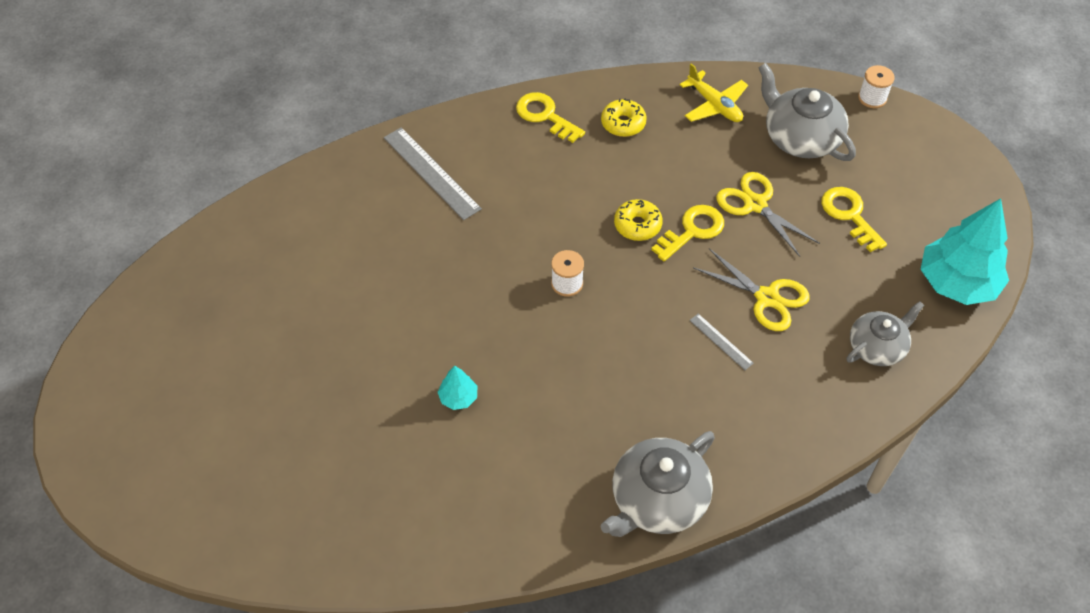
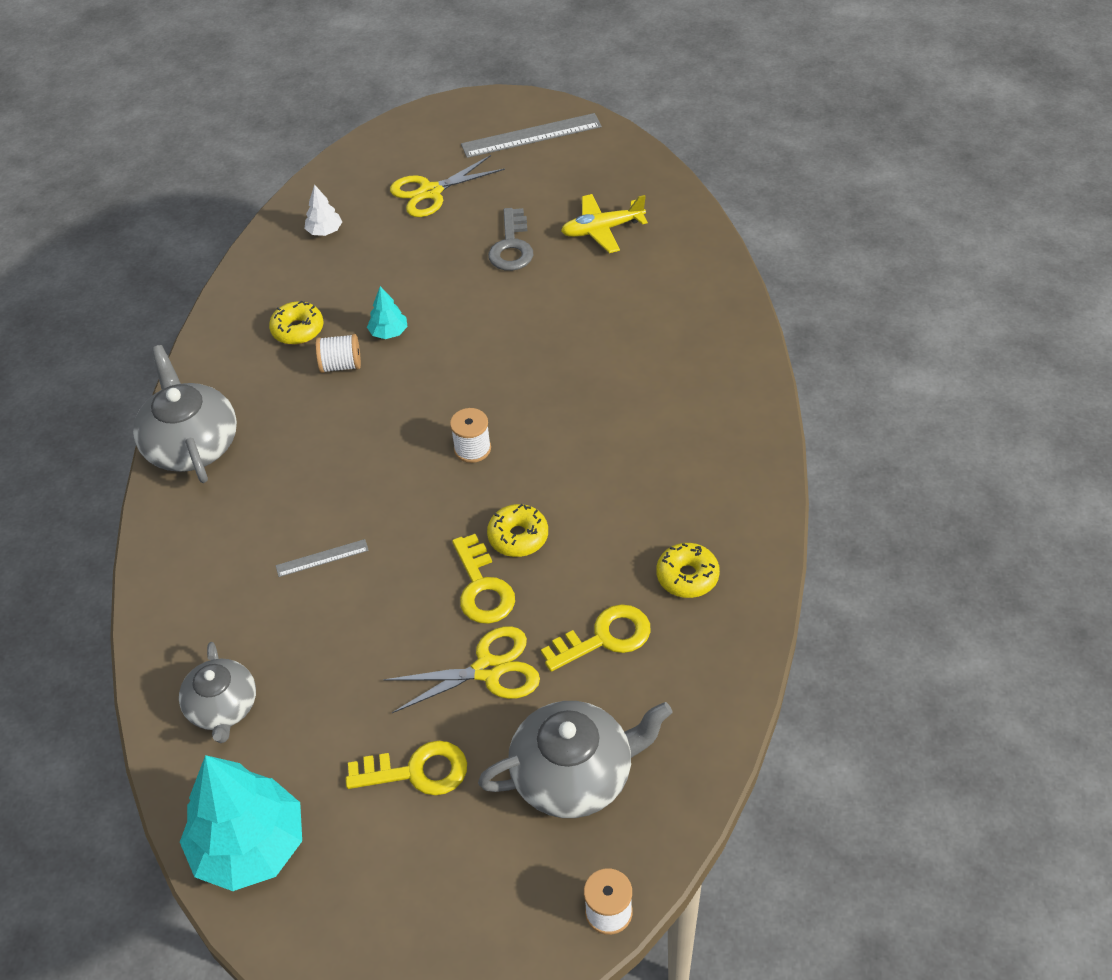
camera: 115 degrees right, 5 degrees down
grey ruler [384,127,482,220] -> grey ruler moved to [461,113,602,158]
yellow key [516,92,585,143] -> yellow key moved to [541,604,651,672]
yellow plane [680,63,748,122] -> yellow plane moved to [561,194,648,253]
yellow scissors [693,248,810,331] -> yellow scissors moved to [390,155,505,217]
none -> yellow donut [269,300,324,345]
none -> white tree [304,184,342,236]
none -> white spool [316,334,361,373]
none -> grey key [488,208,533,271]

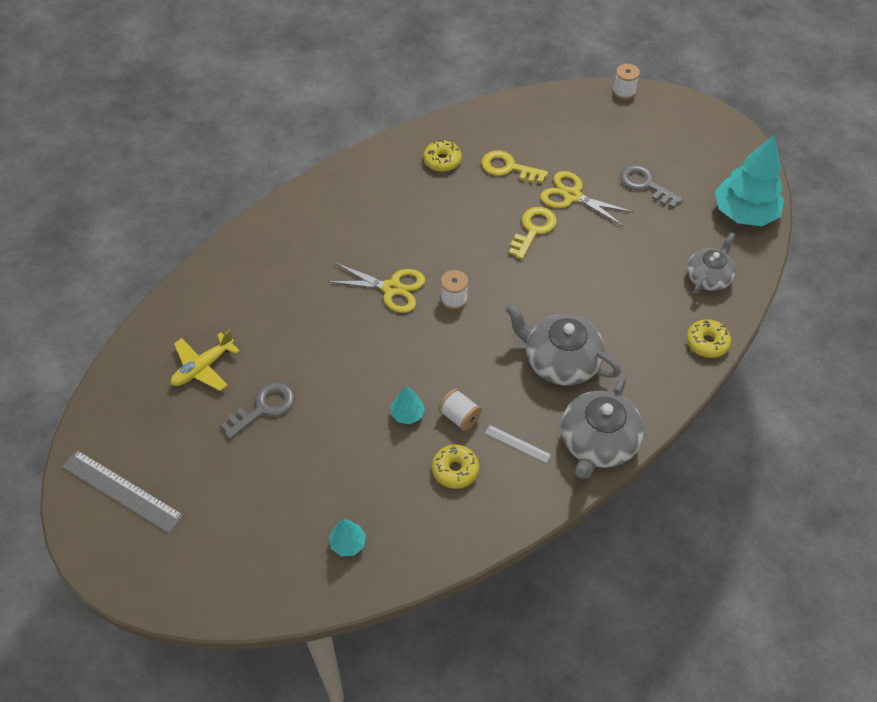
camera: 135 degrees left, 5 degrees up
grey ruler [275,539,369,577] -> grey ruler moved to [484,425,551,464]
white tree [304,184,342,236] -> turquoise tree [329,519,366,556]
yellow key [346,741,467,795] -> grey key [620,164,683,208]
yellow scissors [390,155,505,217] -> yellow scissors moved to [326,262,426,313]
grey teapot [478,701,672,818] -> grey teapot moved to [505,304,621,386]
yellow donut [487,504,548,557] -> yellow donut moved to [687,319,731,358]
yellow plane [561,194,648,253] -> yellow plane turned 105 degrees clockwise [171,330,240,391]

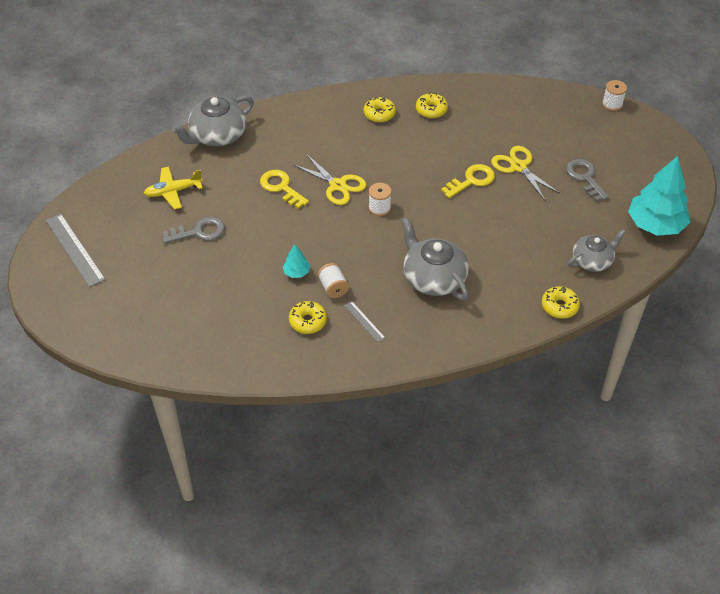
camera: 25 degrees right, 5 degrees down
turquoise tree [329,519,366,556] -> none
yellow key [481,150,548,183] -> yellow key moved to [260,170,309,209]
grey teapot [561,376,644,479] -> grey teapot moved to [171,96,254,146]
none -> yellow donut [364,97,396,122]

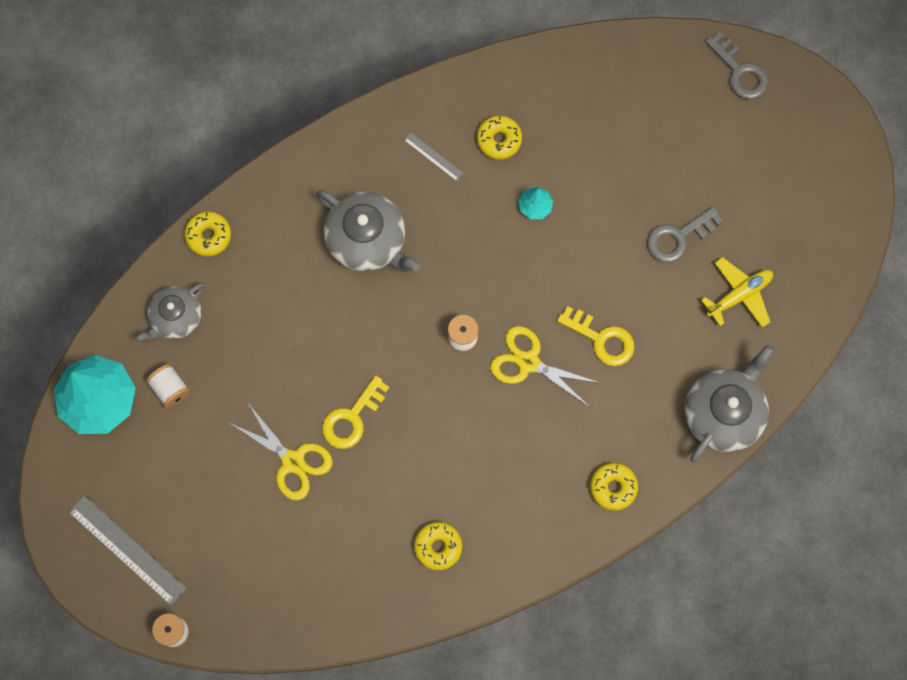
camera: 165 degrees right, 25 degrees up
grey ruler [46,214,106,287] -> grey ruler moved to [69,495,186,606]
white spool [318,263,349,298] -> white spool moved to [146,364,190,409]
yellow donut [364,97,396,122] -> yellow donut moved to [590,463,638,511]
grey key [566,159,609,202] -> grey key moved to [705,32,769,100]

